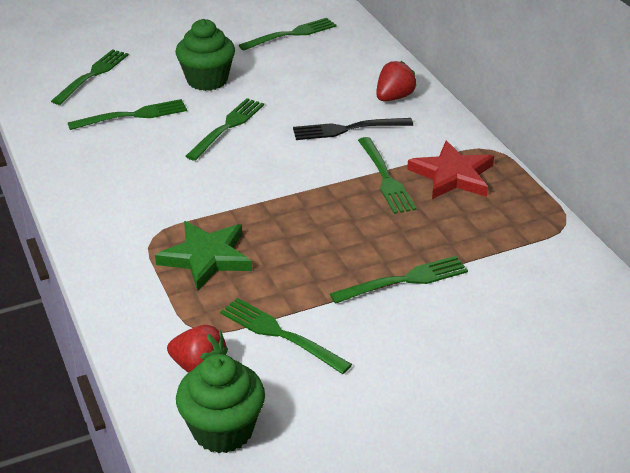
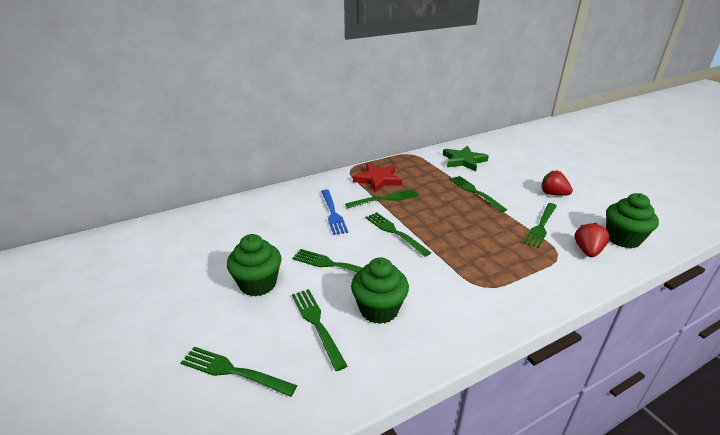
camera: 95 degrees left, 5 degrees down
green star [155,221,252,291] -> green star moved to [443,146,489,171]
green fork [239,18,337,51] -> green fork moved to [365,212,431,257]
black fork [293,118,413,140] -> blue fork [321,189,348,235]
red strawberry [376,61,417,101] -> red strawberry moved to [541,171,573,196]
none -> green cupcake [351,257,409,324]

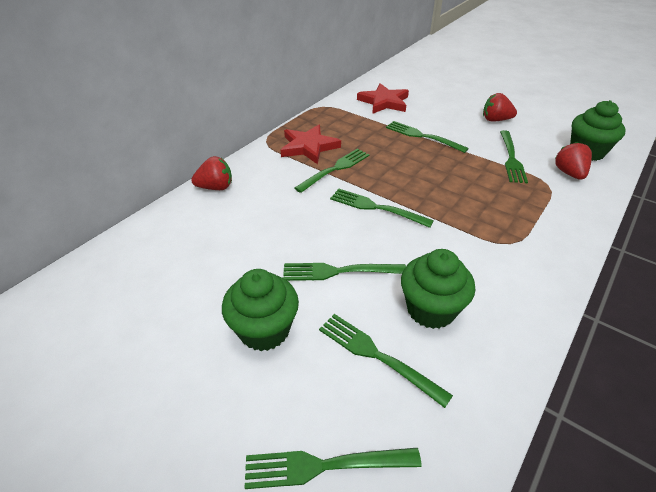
camera: 25 degrees left, 10 degrees up
blue fork [321,189,348,235] -> none
green star [443,146,489,171] -> red star [357,83,409,114]
none -> red strawberry [191,156,232,190]

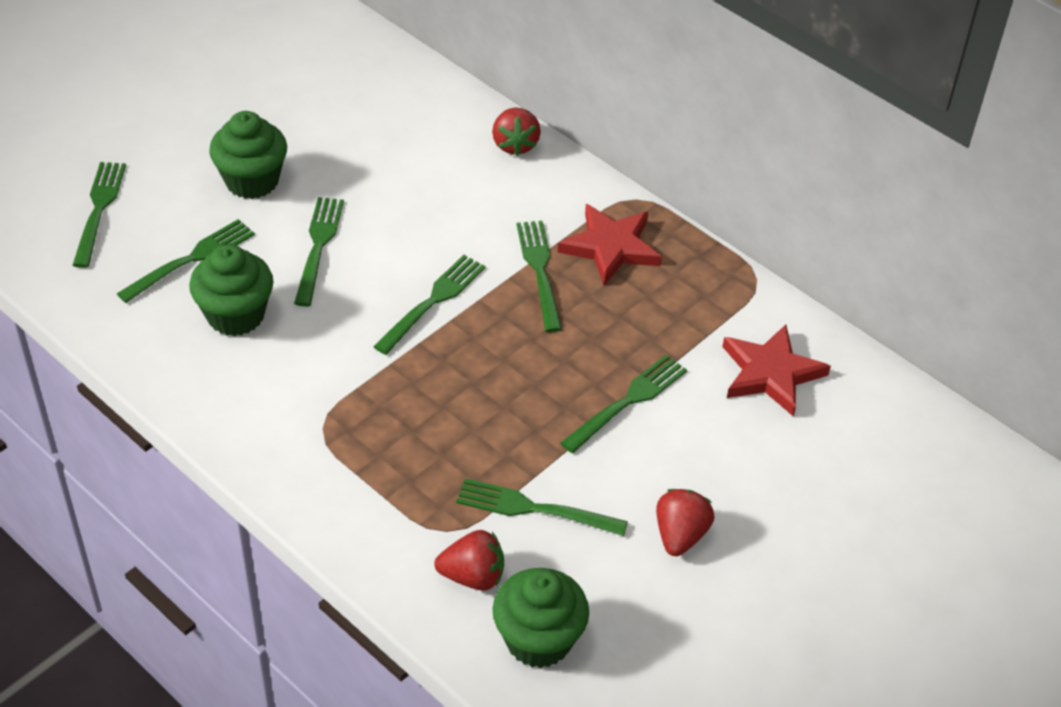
camera: 95 degrees right, 5 degrees up
green fork [294,148,370,193] -> green fork turned 150 degrees counterclockwise [517,221,562,332]

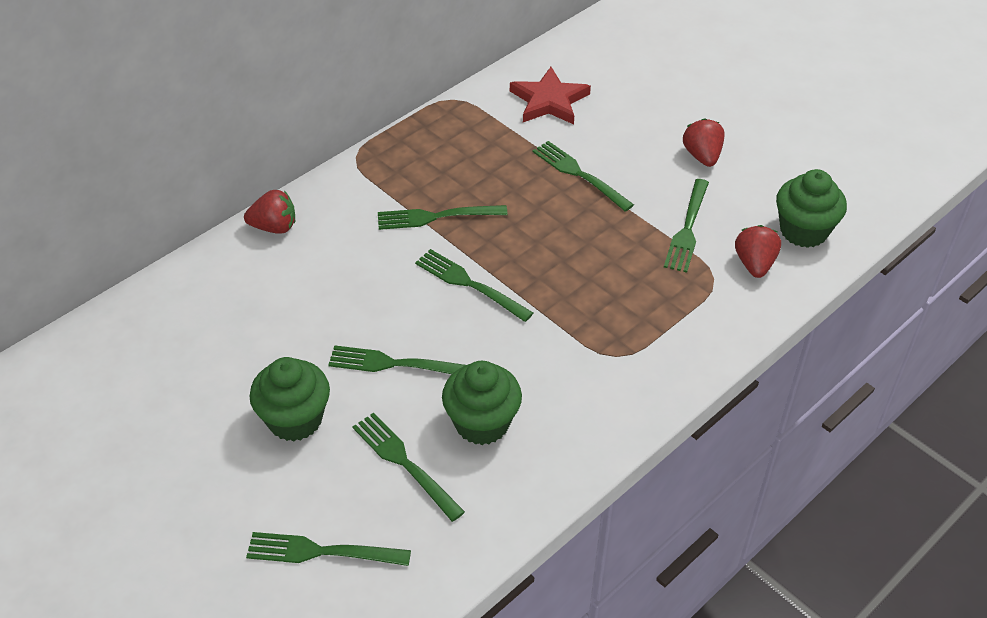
camera: 85 degrees left, 0 degrees up
red star [558,204,662,286] -> none
red strawberry [656,489,714,556] -> red strawberry turned 60 degrees clockwise [683,118,725,167]

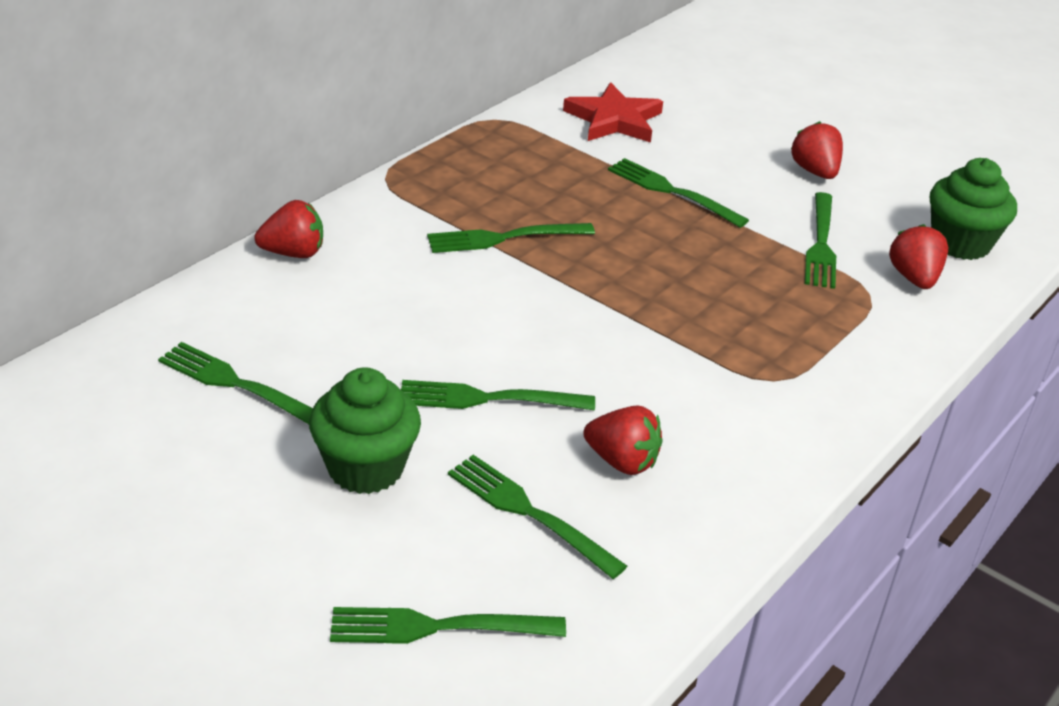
camera: 10 degrees left, 10 degrees down
green fork [415,249,533,322] -> green fork moved to [158,342,313,424]
green cupcake [442,361,522,445] -> red strawberry [583,405,663,475]

